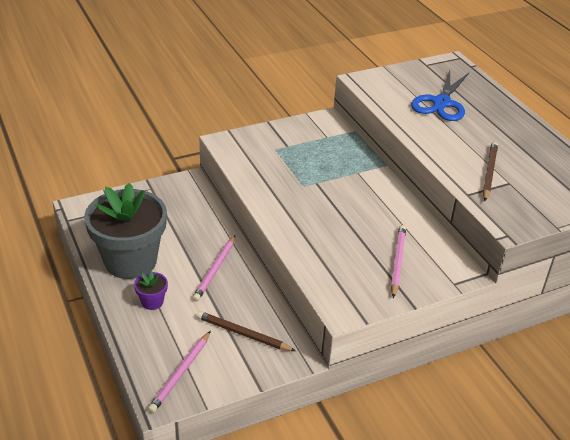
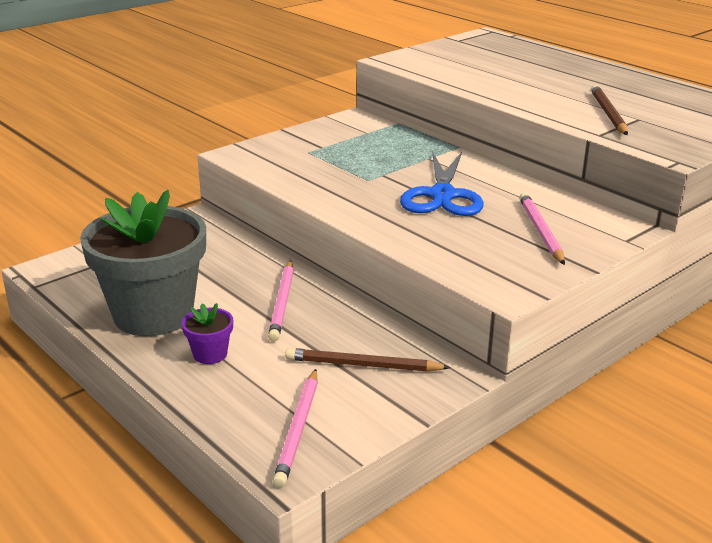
camera: 15 degrees left, 10 degrees down
blue scissors [411,70,470,121] -> blue scissors moved to [400,152,484,216]

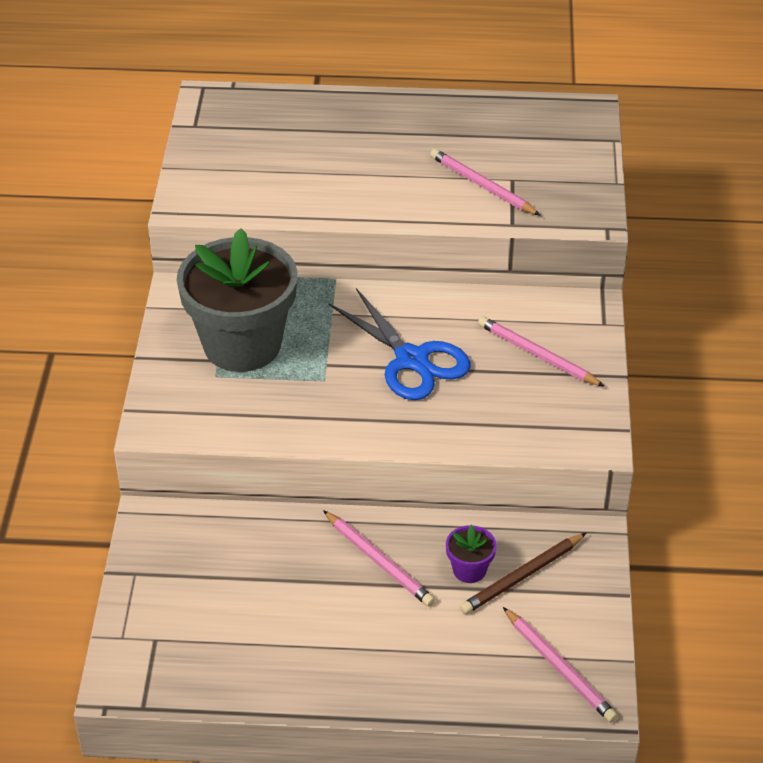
camera: 45 degrees left, 15 degrees up
grey flower pot [80,190,206,336] -> grey flower pot moved to [177,228,298,372]
purple flower pot [182,303,233,364] -> purple flower pot moved to [446,525,497,583]
brown pencil [591,85,628,135] -> pink pencil [430,149,541,216]

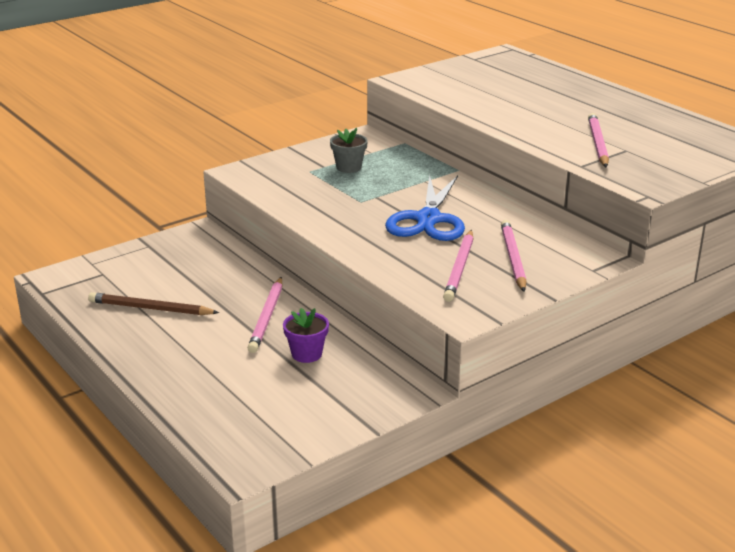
camera: 50 degrees right, 15 degrees down
grey flower pot [177,228,298,372] -> grey flower pot [330,128,368,173], size x0.40
brown pencil [460,533,586,614] -> brown pencil moved to [88,292,219,315]
pink pencil [503,607,618,723] -> pink pencil moved to [443,230,473,302]

